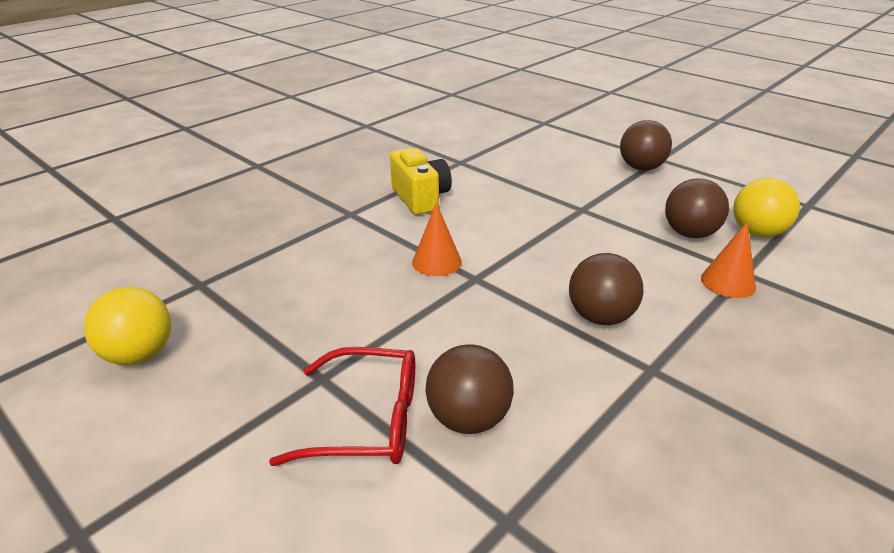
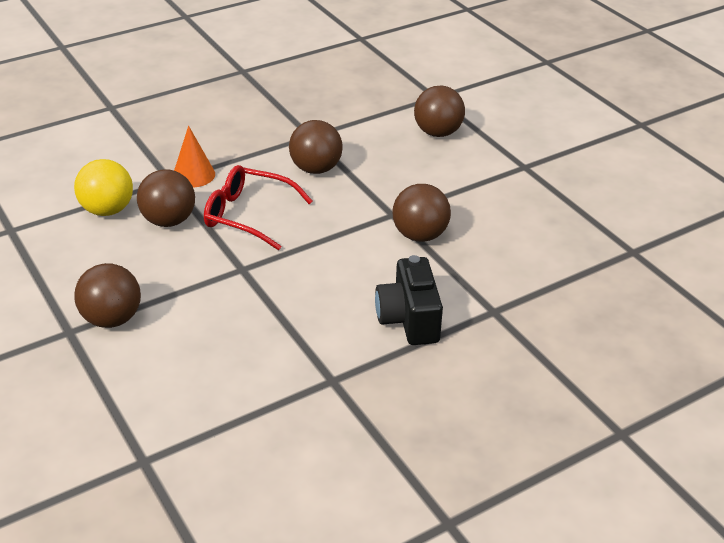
camera: 165 degrees left, 5 degrees up
yellow ball [84,287,171,365] -> none
red glasses [269,347,415,466] -> red glasses moved to [204,165,312,250]
yellow camera [390,148,452,215] -> black camera [375,255,443,345]
orange cone [412,202,462,276] -> brown ball [392,184,451,242]

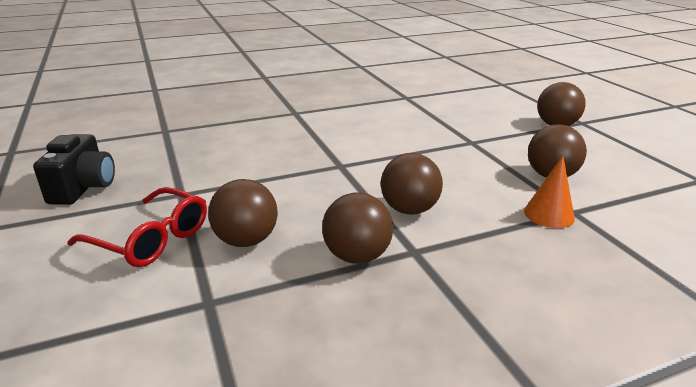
camera: 170 degrees left, 10 degrees down
yellow ball [74,159,133,216] -> none
red glasses [204,165,312,250] -> red glasses moved to [67,187,207,267]
black camera [375,255,443,345] -> black camera moved to [33,134,115,205]
brown ball [392,184,451,242] -> brown ball moved to [322,193,393,264]

